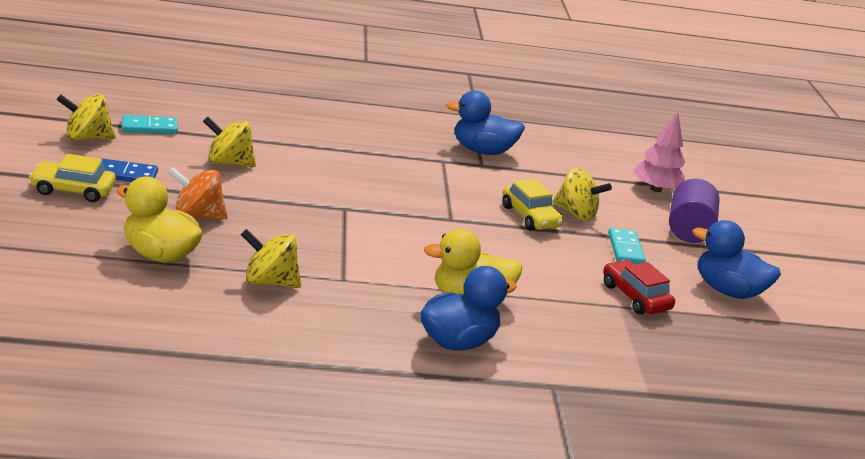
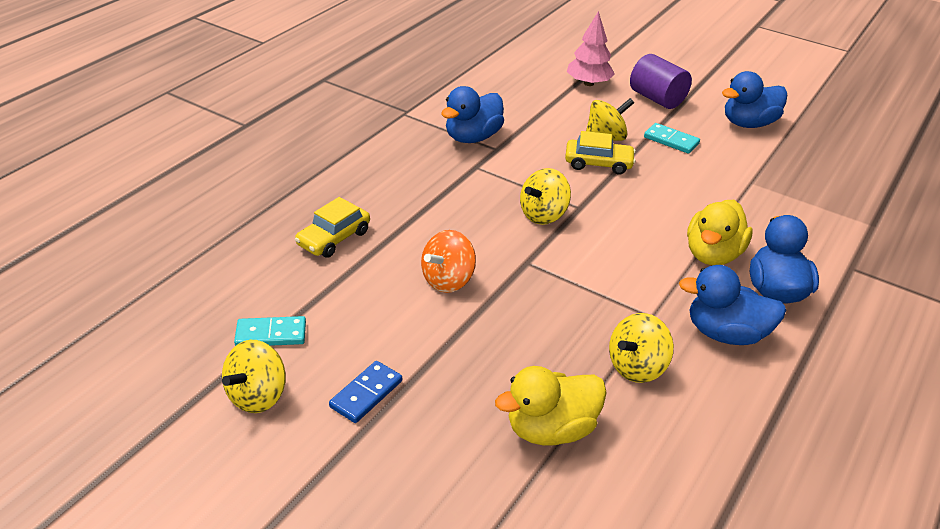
camera: 50 degrees left, 10 degrees up
yellow car [29,154,116,202] -> yellow car moved to [295,197,370,258]
turquoise domino [121,115,178,134] -> turquoise domino turned 60 degrees clockwise [234,316,306,346]
orange spinning top [168,167,228,220] -> orange spinning top moved to [421,230,476,293]
yellow spinning top [203,117,256,167] -> yellow spinning top moved to [520,168,571,225]
red car [603,260,675,315] -> none
none -> blue duck [679,265,786,345]

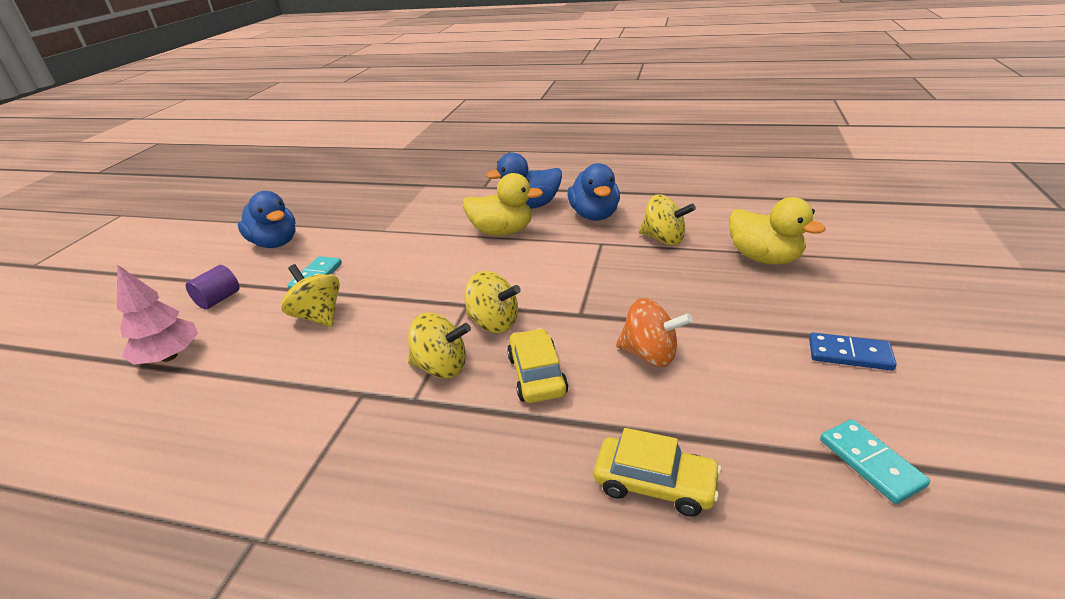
camera: 105 degrees left, 5 degrees down
yellow spinning top [222,340,286,413] -> yellow spinning top moved to [408,313,471,379]
blue duck [441,86,504,143] -> none
yellow car [565,131,636,175] -> yellow car moved to [507,328,568,403]
purple cylinder [630,54,692,109] -> purple cylinder [186,265,240,310], size x0.64

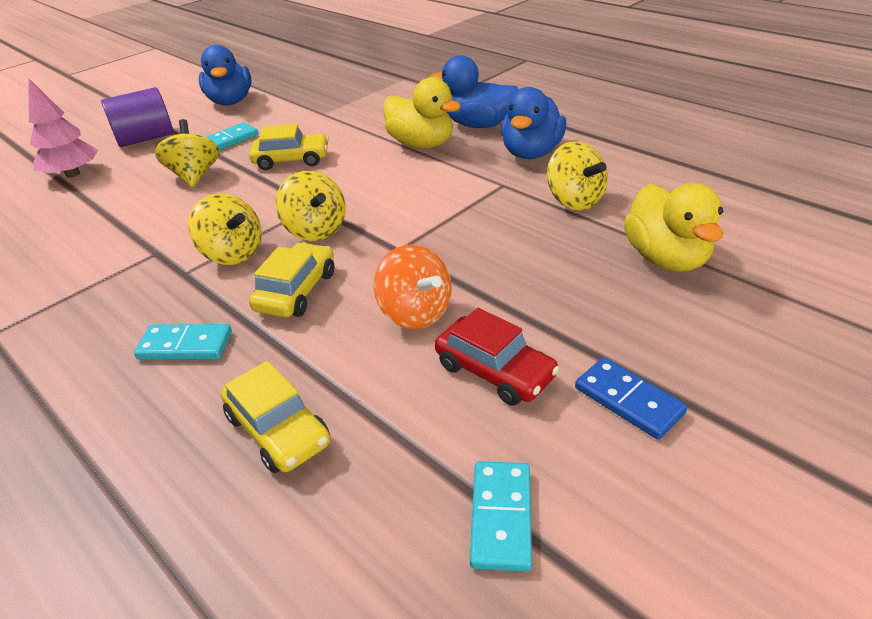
camera: 30 degrees right, 5 degrees up
purple cylinder [186,265,240,310] -> purple cylinder [101,87,173,147], size x1.56
none -> turquoise domino [134,324,232,360]
none -> yellow car [249,124,329,170]
none -> red car [435,308,559,406]

